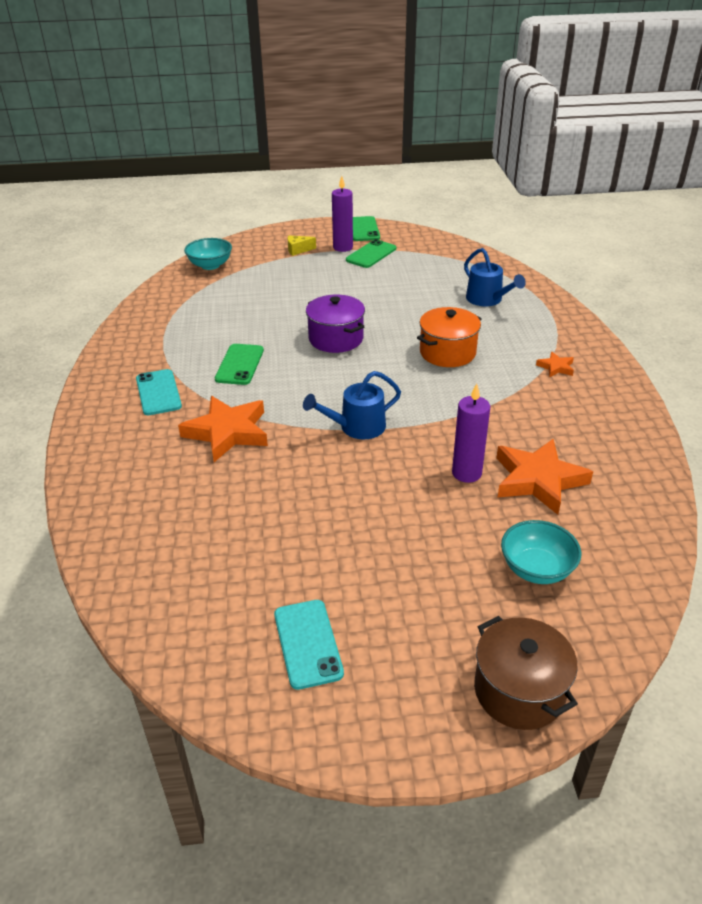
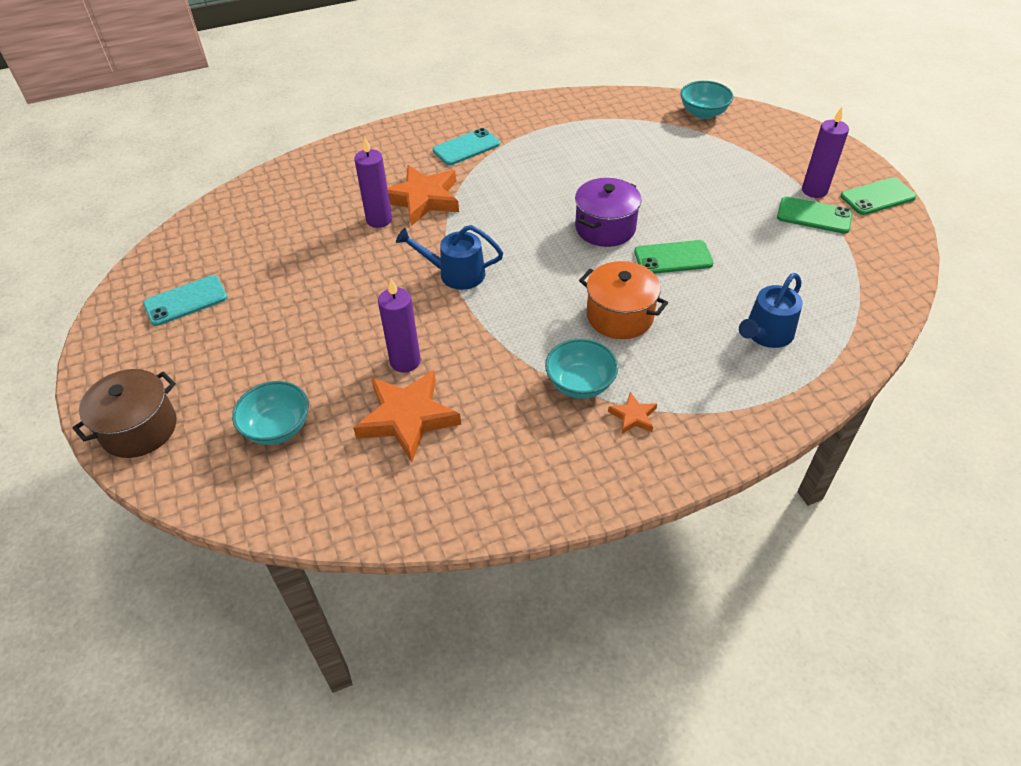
camera: 75 degrees right, 10 degrees up
green phone [215,344,264,385] -> green phone moved to [634,240,714,274]
yellow cheese [288,235,316,256] -> none
blue watering can [303,371,401,440] -> blue watering can turned 45 degrees counterclockwise [396,225,503,290]
none -> purple candle [354,137,392,228]
none -> turquoise bowl [545,339,618,399]

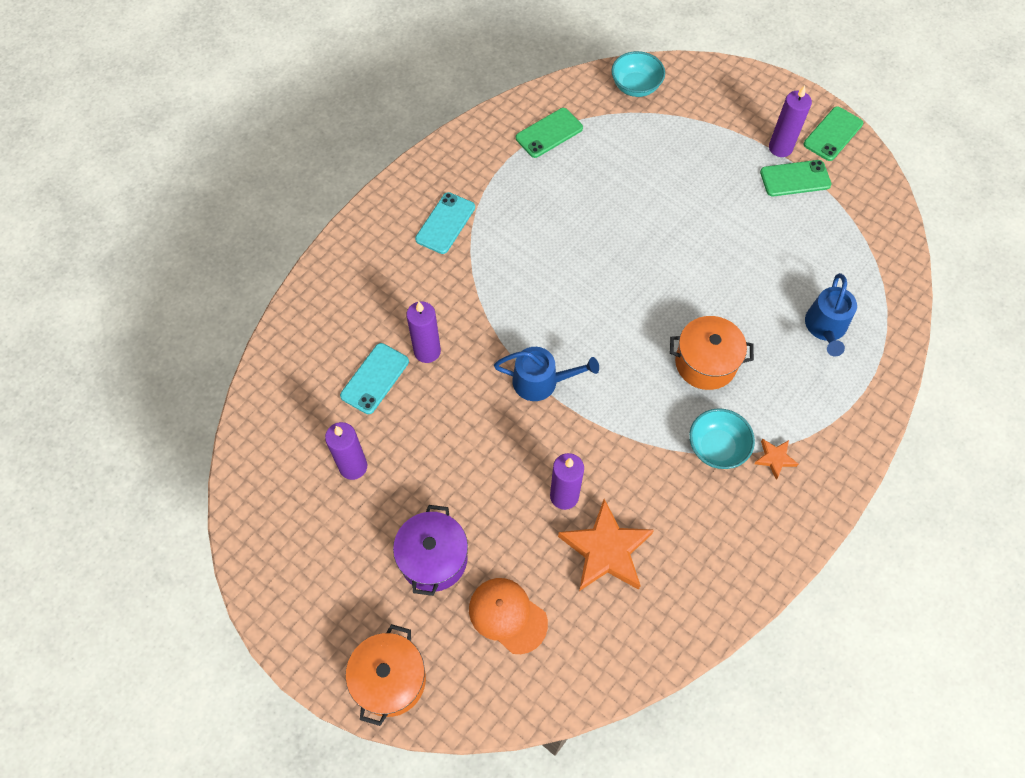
camera: 30 degrees left, 15 degrees up
brown pot [72,369,177,458] -> orange pot [346,624,426,726]
turquoise phone [143,275,227,326] -> turquoise phone moved to [340,343,409,414]
turquoise bowl [232,381,309,445] -> orange cap [469,578,548,654]
orange star [387,165,459,226] -> none
blue watering can [396,225,503,290] -> blue watering can turned 150 degrees counterclockwise [494,347,599,401]
purple pot [575,178,641,247] -> purple pot moved to [393,505,468,596]
green phone [634,240,714,274] -> green phone moved to [516,108,583,158]
none -> purple candle [325,422,367,480]

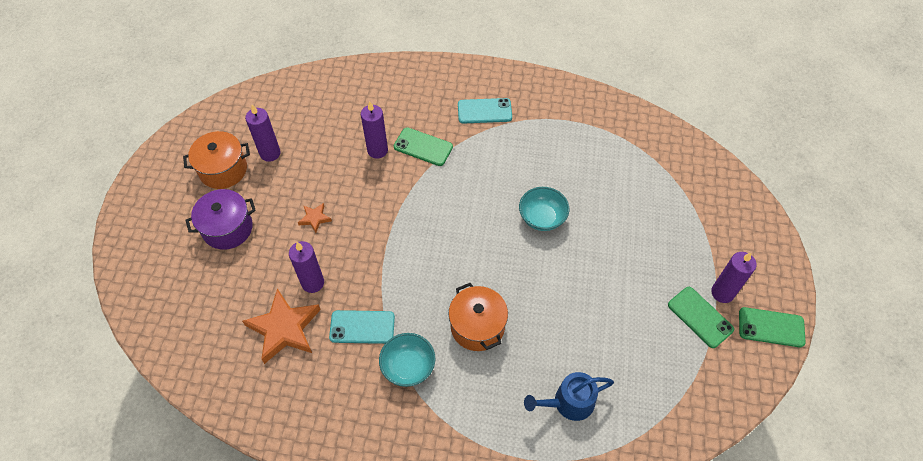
camera: 60 degrees right, 5 degrees down
turquoise phone [340,343,409,414] -> turquoise phone moved to [329,310,395,344]
orange pot [346,624,426,726] -> orange pot moved to [183,131,250,189]
orange cap [469,578,548,654] -> none
blue watering can [494,347,599,401] -> none
green phone [516,108,583,158] -> green phone moved to [394,127,453,166]
turquoise bowl [611,51,665,97] -> turquoise bowl moved to [519,187,569,231]
orange star [754,439,799,480] -> orange star moved to [298,203,332,233]

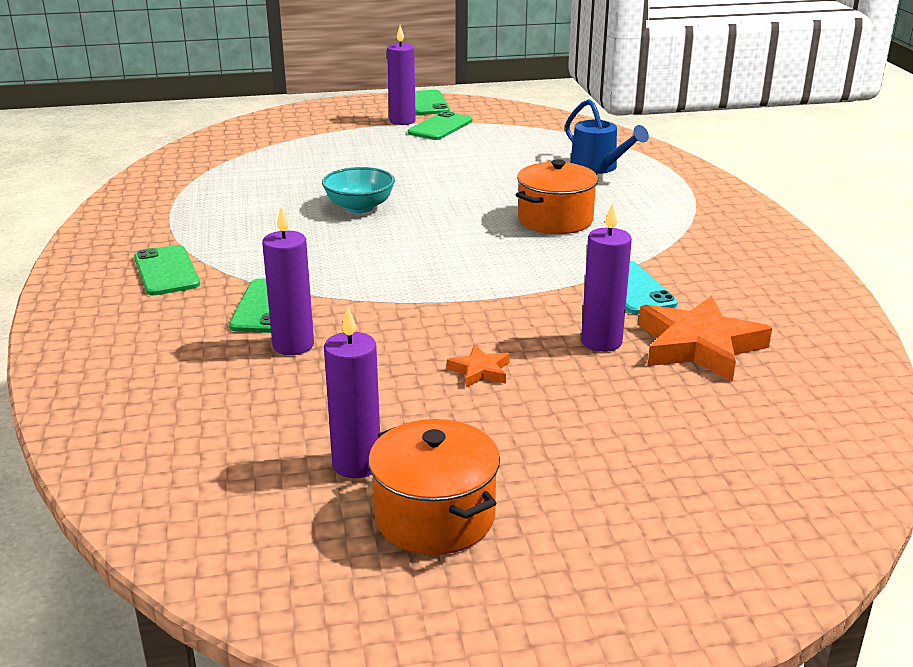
camera: 110 degrees left, 30 degrees down
purple pot [185,189,256,250] -> none
turquoise bowl [379,333,435,387] -> none
turquoise phone [458,98,512,124] -> green phone [134,245,200,295]

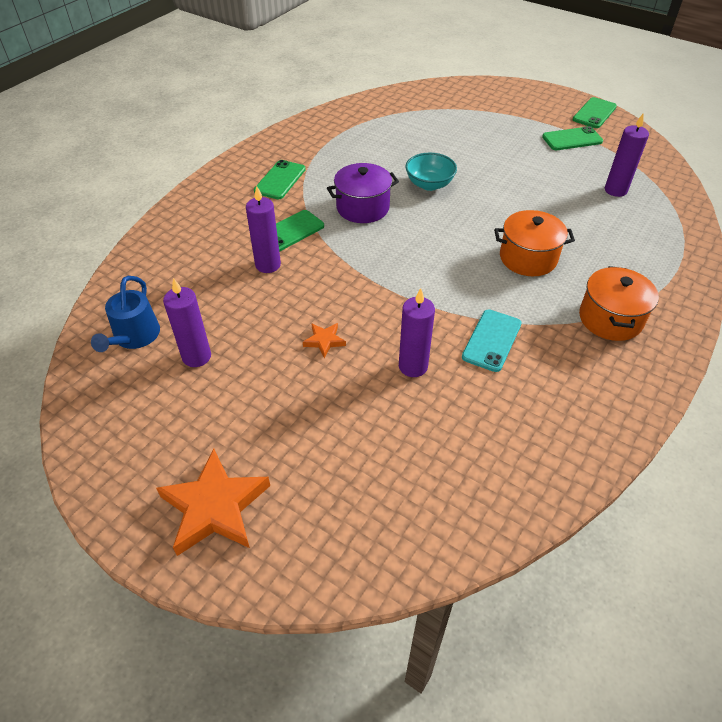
camera: 45 degrees right, 20 degrees up
orange pot [368,419,500,555] -> orange pot moved to [579,266,659,341]
purple candle [387,26,416,125] -> purple candle moved to [605,113,649,197]
blue watering can [565,99,649,174] -> blue watering can moved to [91,276,160,352]
orange star [639,296,772,382] -> orange star moved to [156,449,270,556]
none -> purple pot [327,163,399,223]

